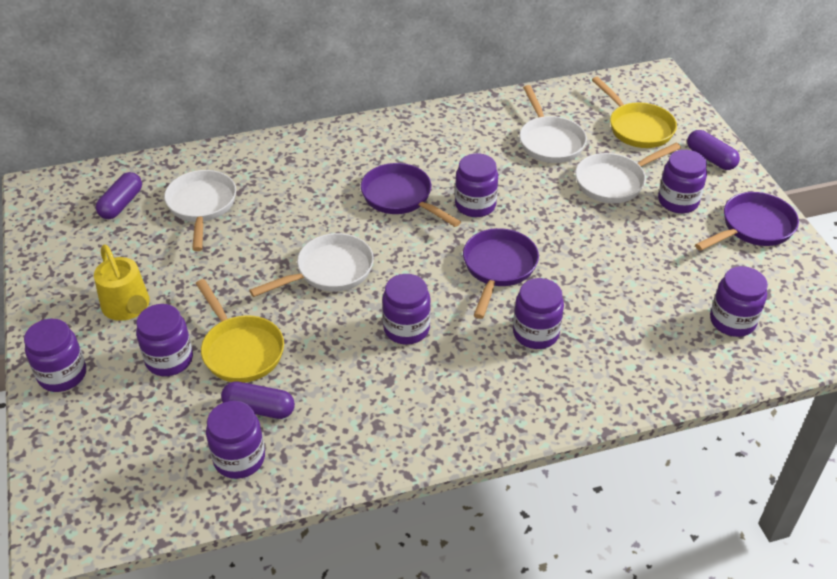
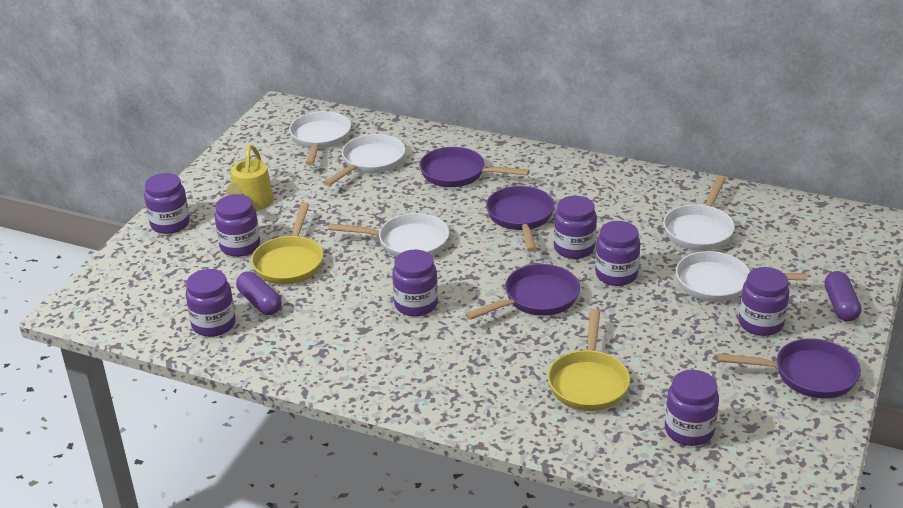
camera: 40 degrees right, 10 degrees down
purple capsule [96,172,142,219] -> white pan [289,111,351,165]
purple jar [513,278,564,349] -> purple jar moved to [595,221,640,286]
yellow pan [592,77,677,148] -> yellow pan moved to [548,309,630,411]
none -> purple pan [420,147,530,187]

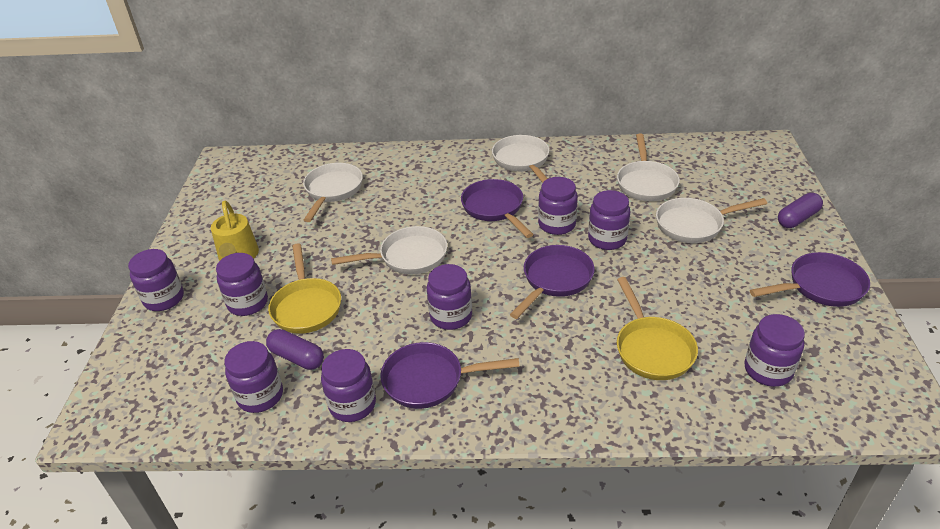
camera: 20 degrees left, 5 degrees up
white pan [289,111,351,165] -> white pan moved to [492,135,549,183]
purple pan [420,147,530,187] -> purple pan moved to [380,342,520,409]
purple jar [739,267,790,336] -> purple jar moved to [321,349,376,422]
purple capsule [824,271,861,322] -> purple capsule turned 75 degrees clockwise [778,193,823,228]

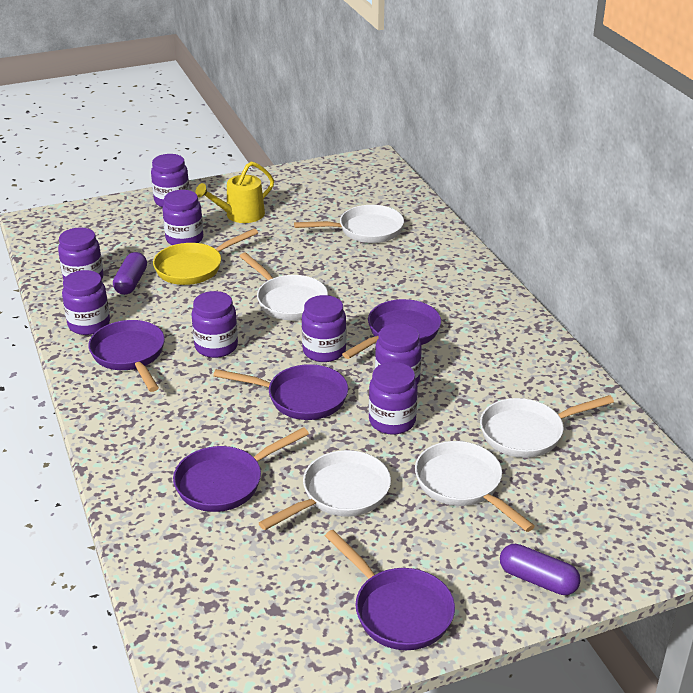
camera: 65 degrees right, 5 degrees down
white pan [492,135,549,183] -> white pan moved to [259,450,391,530]
yellow pan [617,277,698,380] -> purple pan [173,427,309,512]
purple jar [744,314,805,387] -> purple jar moved to [302,295,346,362]

